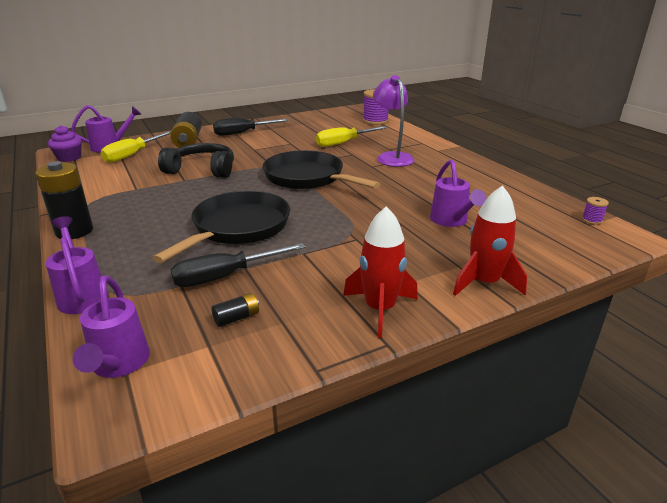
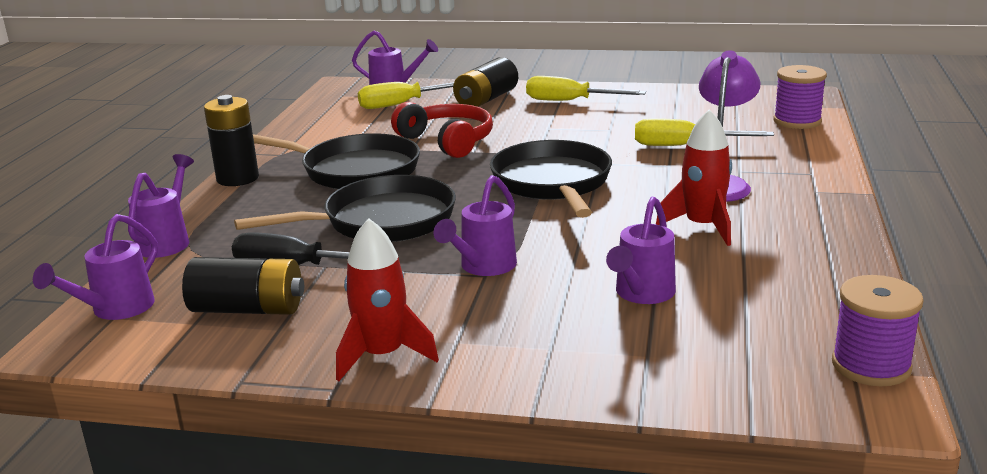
camera: 40 degrees right, 5 degrees down
purple cupcake [48,125,82,162] -> none
black headphones [158,143,234,178] -> red headphones [391,102,493,158]
black battery [212,293,259,327] -> black battery [182,257,304,315], size x2.09
black screwdriver [213,118,289,136] -> yellow screwdriver [526,76,646,101]
red rocket [453,185,527,296] -> red rocket moved to [656,109,732,246]
purple spool [582,197,609,225] -> purple spool [832,275,924,386], size x2.10
none -> black pan [253,133,420,189]
none -> purple watering can [433,175,517,276]

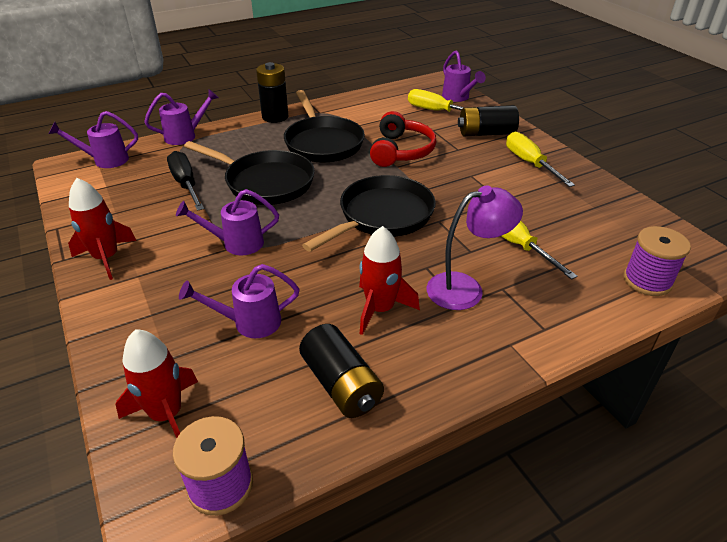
camera: 50 degrees right, 15 degrees up
black battery [182,257,304,315] -> black battery moved to [299,324,384,418]
none -> red rocket [116,329,198,438]

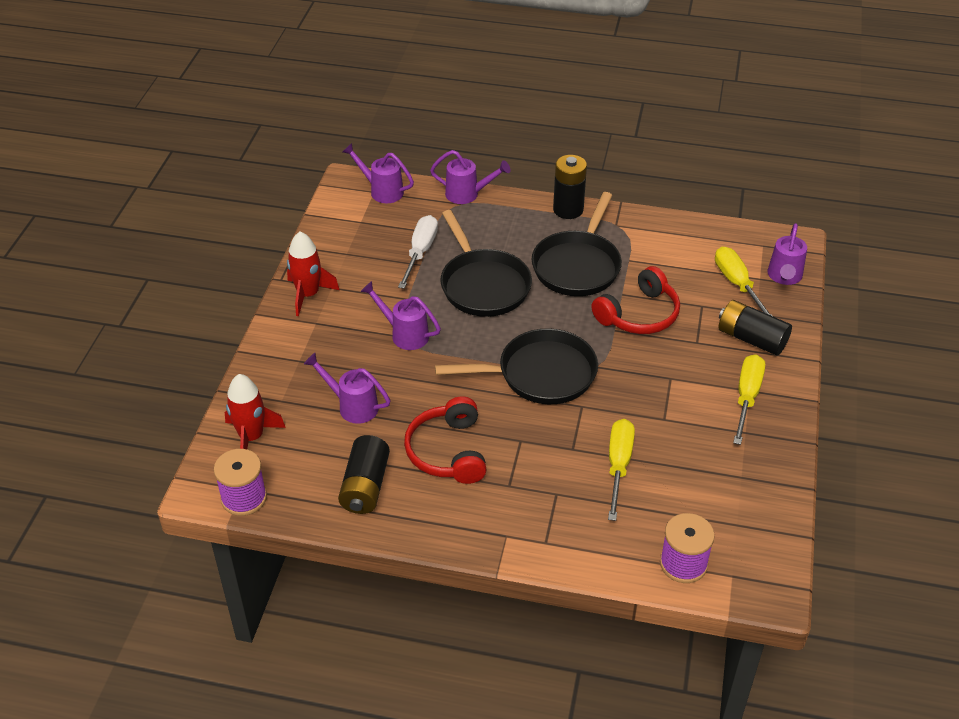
camera: 40 degrees right, 5 degrees up
black screwdriver [167,151,204,211] -> white screwdriver [398,215,438,289]
red rocket [359,226,420,335] -> red headphones [404,397,487,484]
purple lamp [427,185,523,310] -> none

